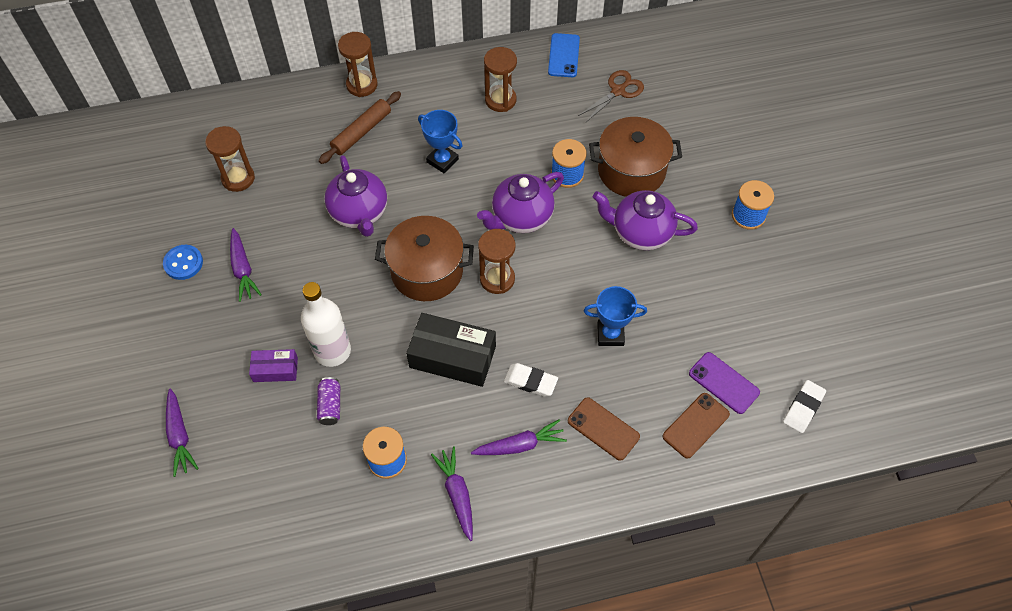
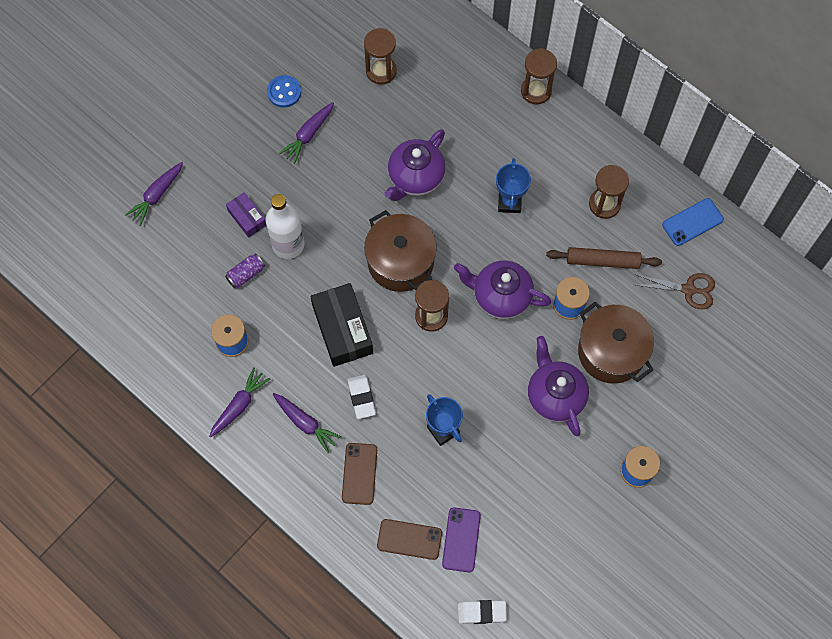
camera: 55 degrees right, 10 degrees up
brown rolling pin [319,91,401,164] -> brown rolling pin moved to [546,247,662,269]

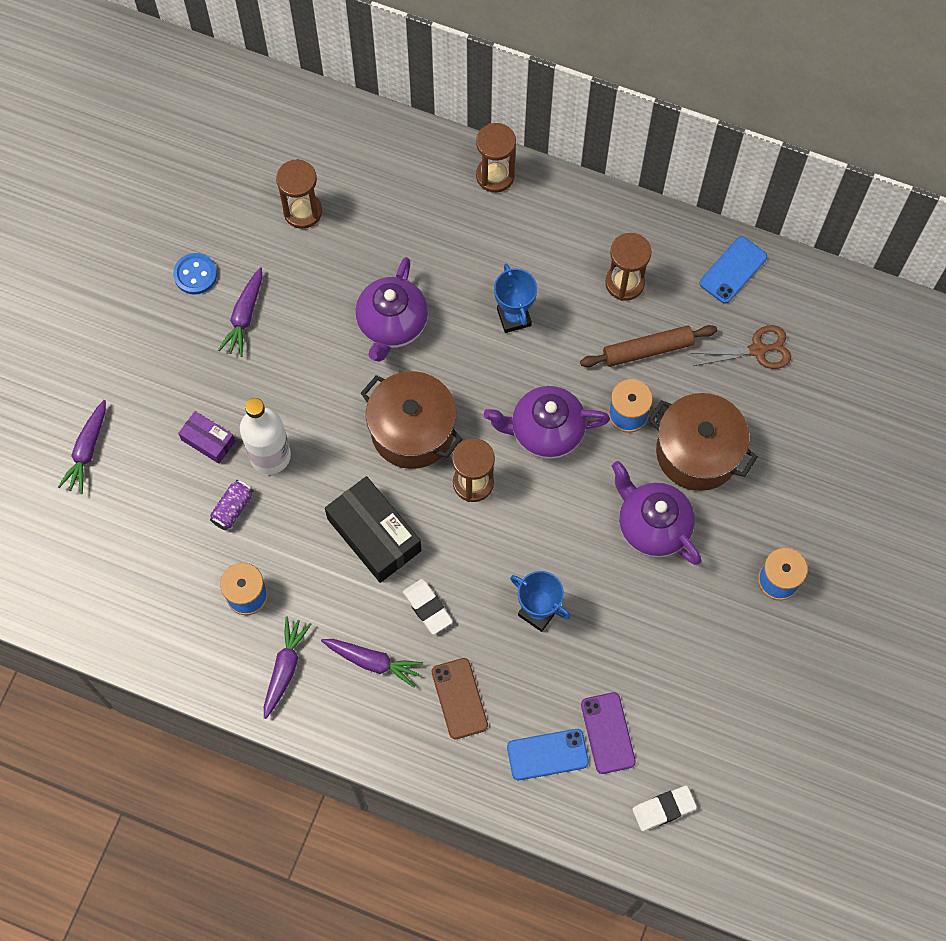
camera: 20 degrees left, 0 degrees up
brown phone [377,519,442,560] -> blue phone [507,729,589,780]

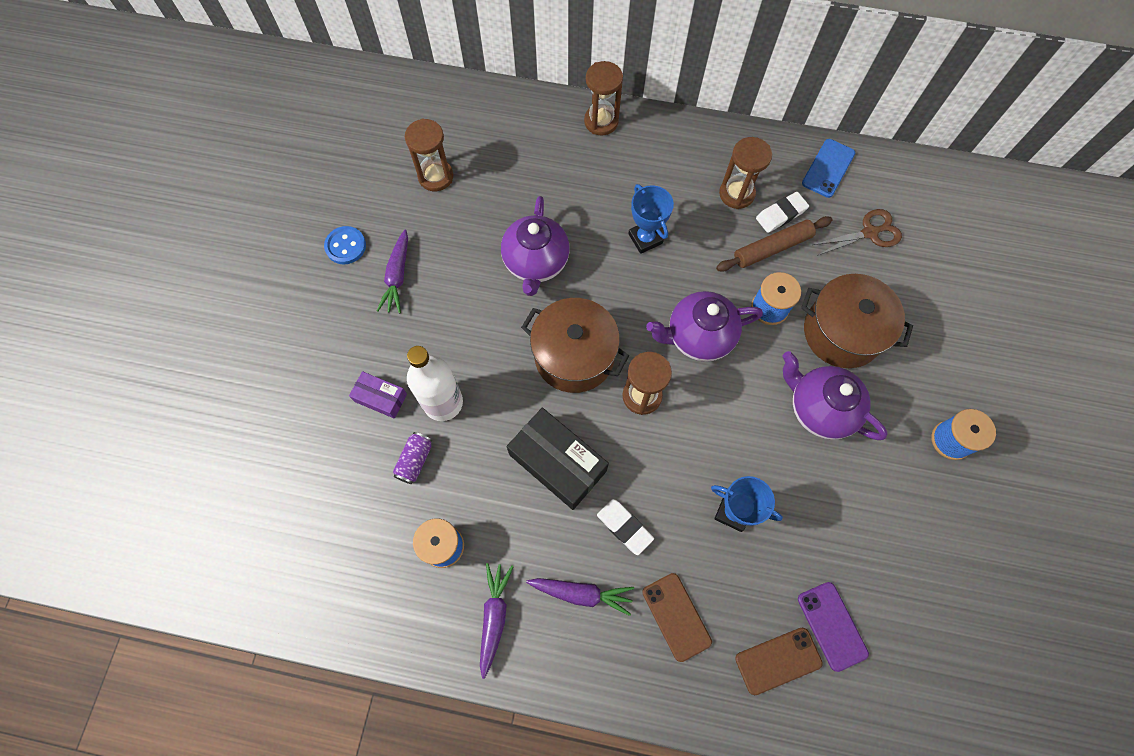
camera: 10 degrees left, 0 degrees up
purple carrot [58,400,106,494] -> none
blue phone [507,729,589,780] -> brown phone [735,628,823,695]
white eraser [632,786,697,831] -> white eraser moved to [756,192,809,233]

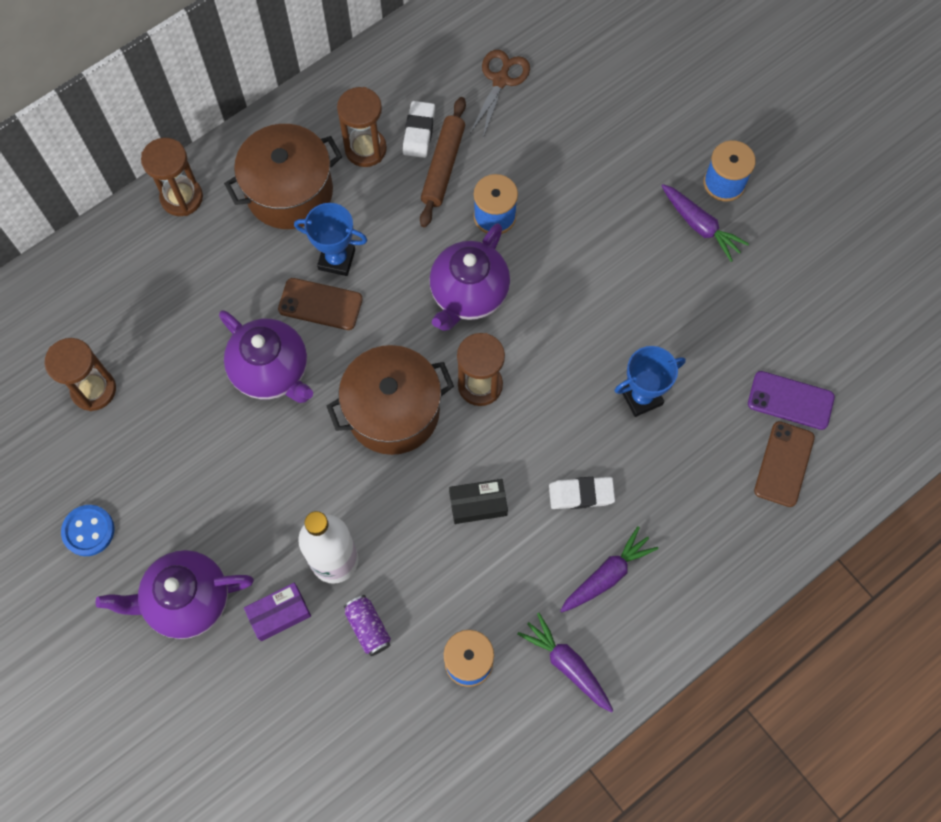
camera: 50 degrees left, 0 degrees up
purple carrot [377,229,408,313] -> purple carrot moved to [661,184,749,262]
black box [507,408,609,510] -> black box [449,479,508,524], size x0.55
brown phone [642,573,712,662] -> brown phone moved to [278,278,363,330]
purple teapot [783,351,888,440] -> purple teapot moved to [96,550,254,639]
brown pot [801,274,913,368] -> brown pot moved to [224,124,342,229]
blue phone [802,139,855,198] -> none

